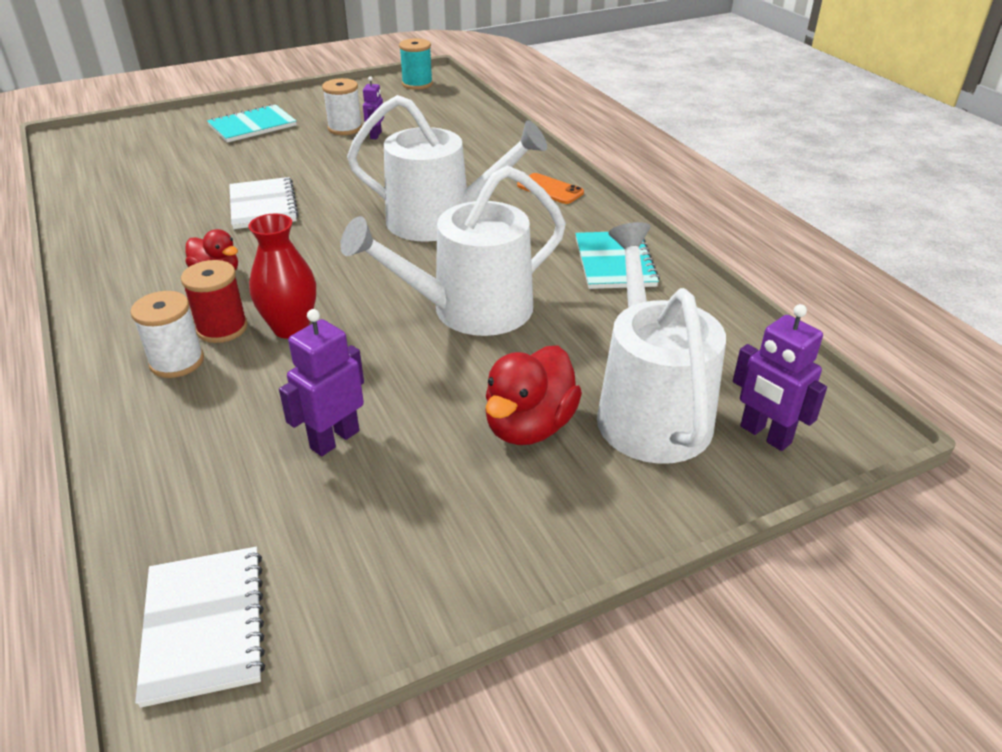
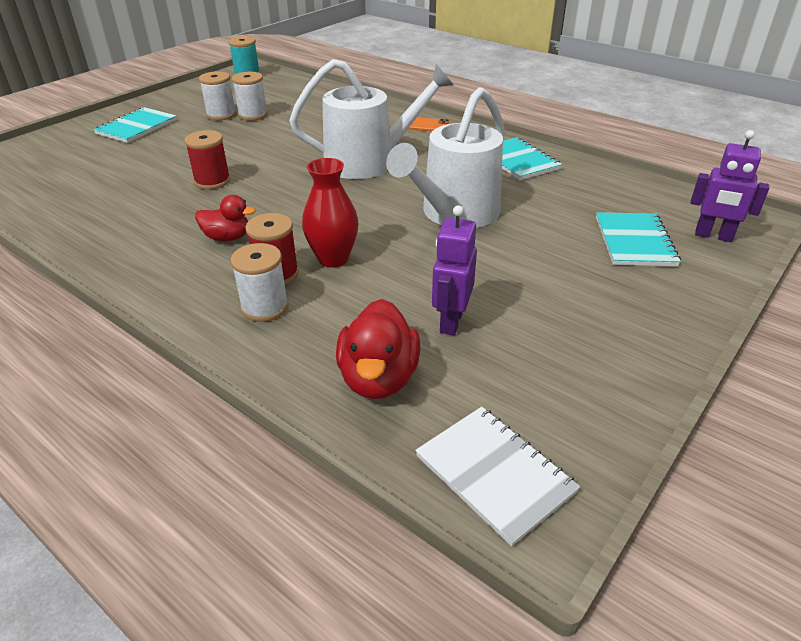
camera: 25 degrees left, 0 degrees up
white notebook [229,177,299,229] -> red spool [184,130,230,189]
purple robot [363,76,384,139] -> white spool [232,72,268,121]
red duck [485,346,582,445] -> red duck moved to [336,299,420,399]
white watering can [597,222,726,464] -> turquoise notebook [596,212,681,266]

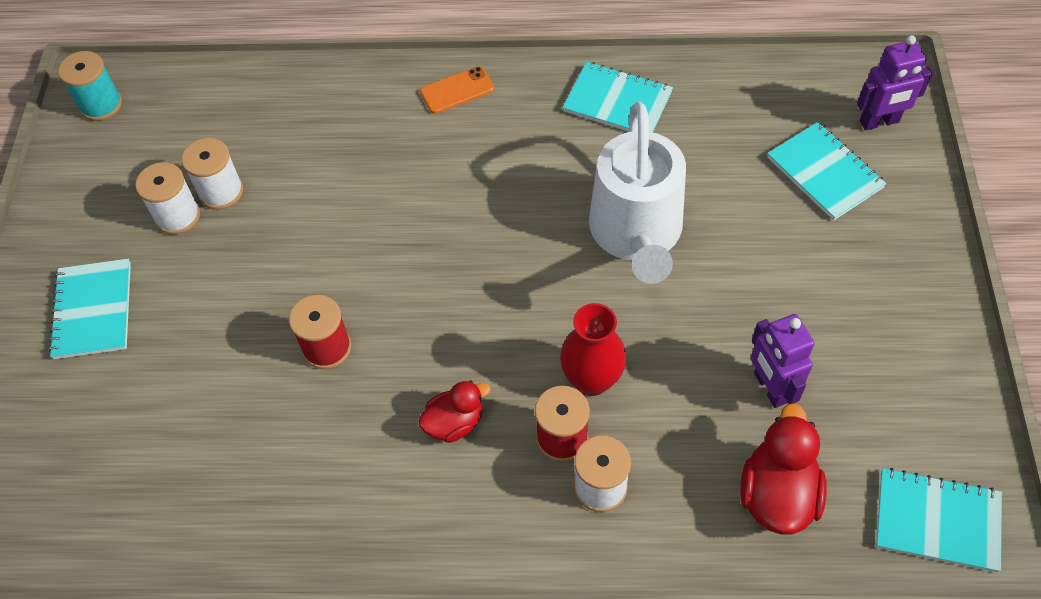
camera: 35 degrees left, 20 degrees up
white watering can [289,59,453,179] -> none
red duck [336,299,420,399] -> red duck turned 135 degrees counterclockwise [740,403,827,535]
white notebook [415,407,580,547] -> turquoise notebook [876,468,1002,572]

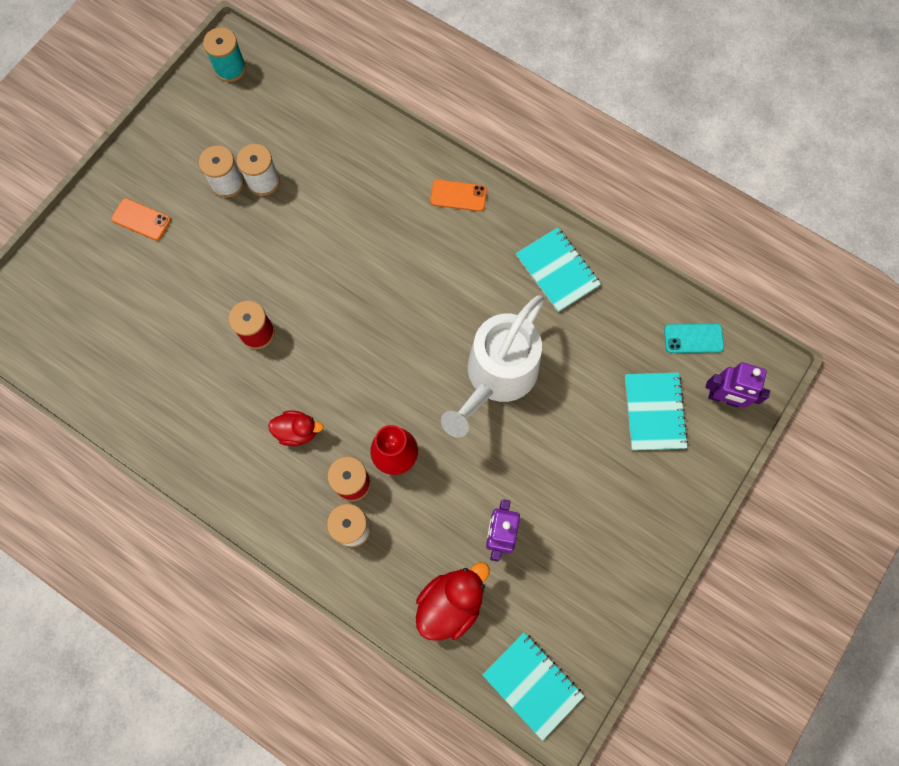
camera: 30 degrees right, 15 degrees up
turquoise notebook [49,259,131,359] -> orange phone [111,198,171,241]
none -> turquoise phone [664,324,724,353]

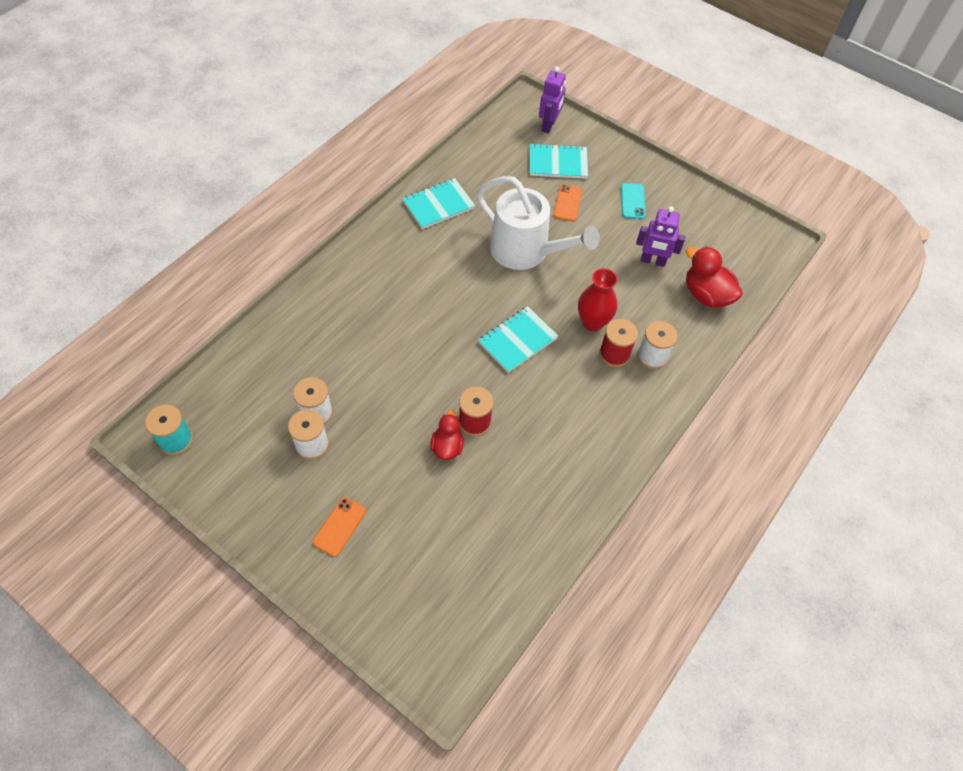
camera: 90 degrees left, 15 degrees down
red duck [268,411,324,446] -> red duck moved to [430,410,464,460]
orange phone [430,180,487,211] -> orange phone moved to [554,184,582,221]
turquoise notebook [482,633,584,741] -> turquoise notebook moved to [478,306,558,373]
turquoise phone [664,324,724,353] -> turquoise phone moved to [621,183,646,219]

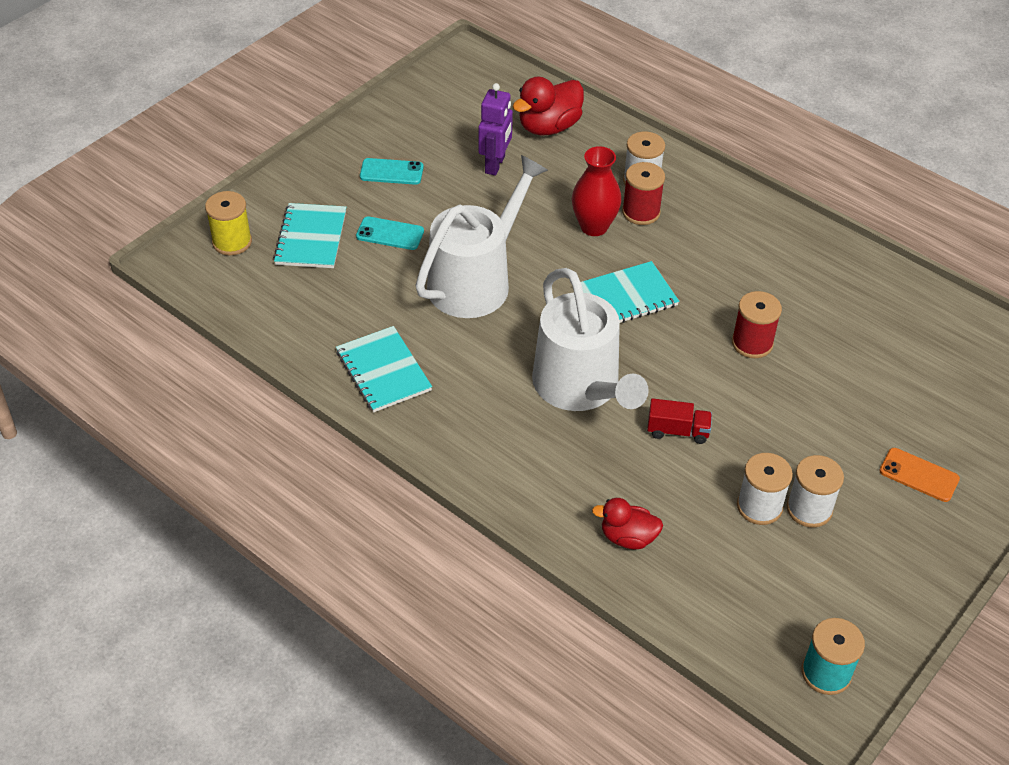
camera: 85 degrees left, 10 degrees down
red duck [430,410,464,460] -> red duck moved to [592,498,663,549]
turquoise notebook [478,306,558,373] -> turquoise notebook turned 75 degrees counterclockwise [581,261,679,323]
purple robot [539,66,566,133] -> yellow spool [205,191,252,256]
orange phone [554,184,582,221] -> turquoise phone [356,216,424,250]
none -> white watering can [532,268,649,411]
none -> red truck [647,398,712,444]

